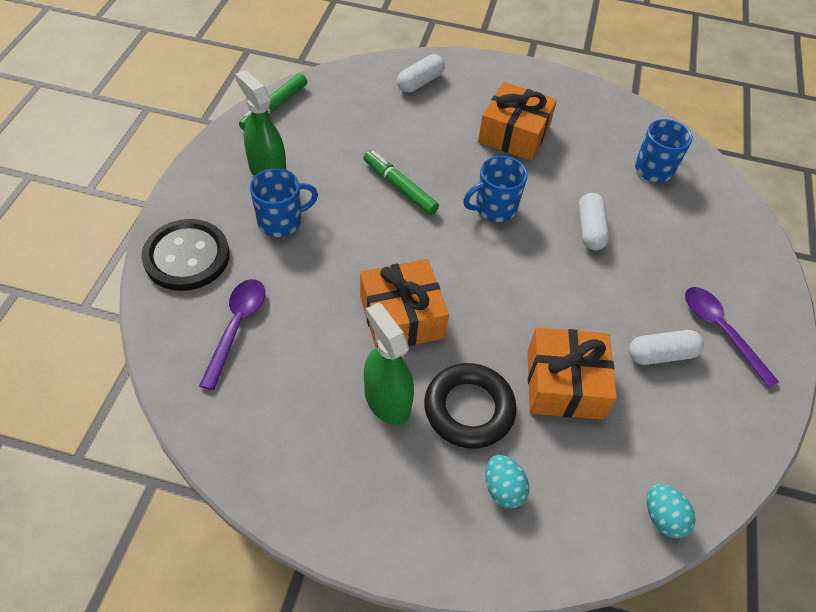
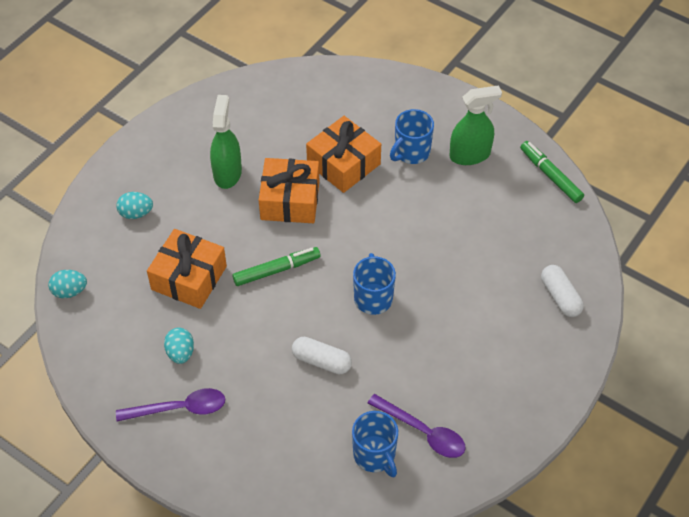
camera: 115 degrees right, 0 degrees up
black button [142,219,230,291] -> none
purple spoon [199,279,265,390] -> purple spoon moved to [368,394,466,458]
blue mug [250,168,318,237] -> blue mug turned 45 degrees clockwise [390,109,434,164]
green marker [363,150,439,215] -> green marker moved to [232,247,321,286]
green spray bottle [364,302,414,425] -> green spray bottle turned 75 degrees counterclockwise [210,95,242,189]
black ring [424,363,517,448] -> none
orange gift [478,82,557,161] -> orange gift moved to [306,116,381,193]
white capsule [629,330,704,365] -> turquoise egg [164,328,194,364]

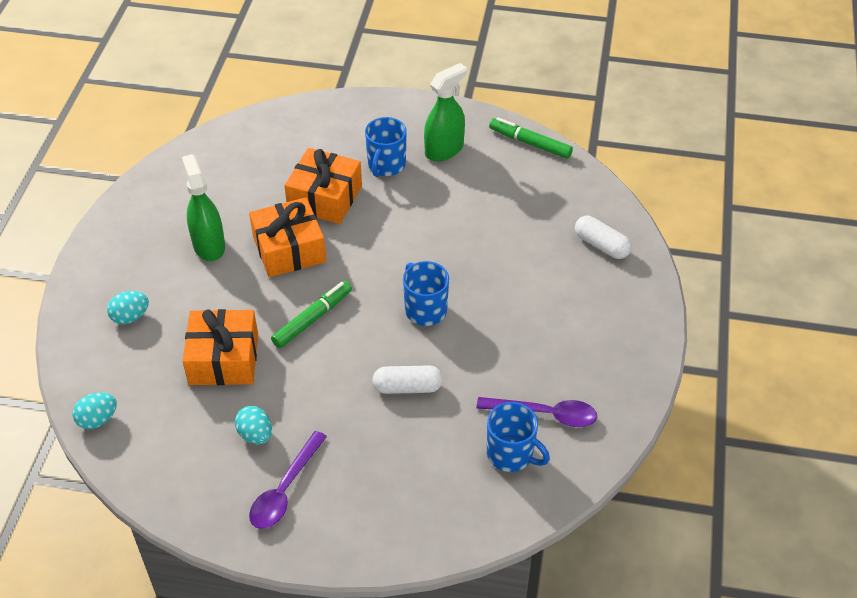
camera: 25 degrees left, 5 degrees down
purple spoon [116,388,225,422] -> purple spoon turned 150 degrees clockwise [249,431,327,529]

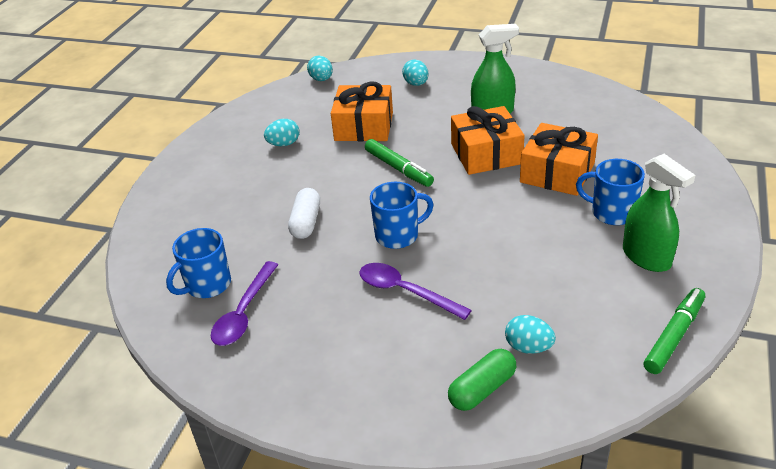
camera: 100 degrees right, 10 degrees down
purple spoon [249,431,327,529] -> purple spoon moved to [360,263,472,320]
white capsule [575,216,632,259] -> green capsule [448,349,516,411]
none -> turquoise egg [505,315,556,354]

